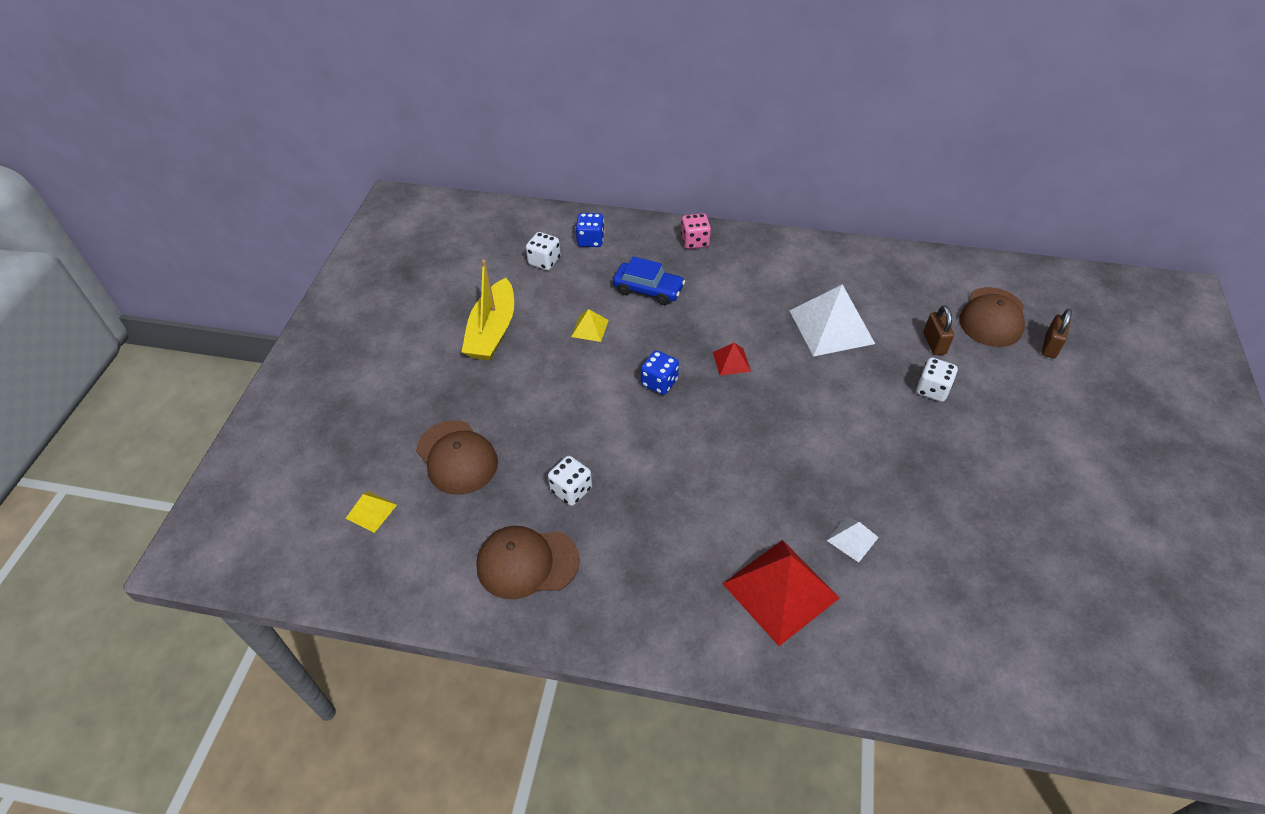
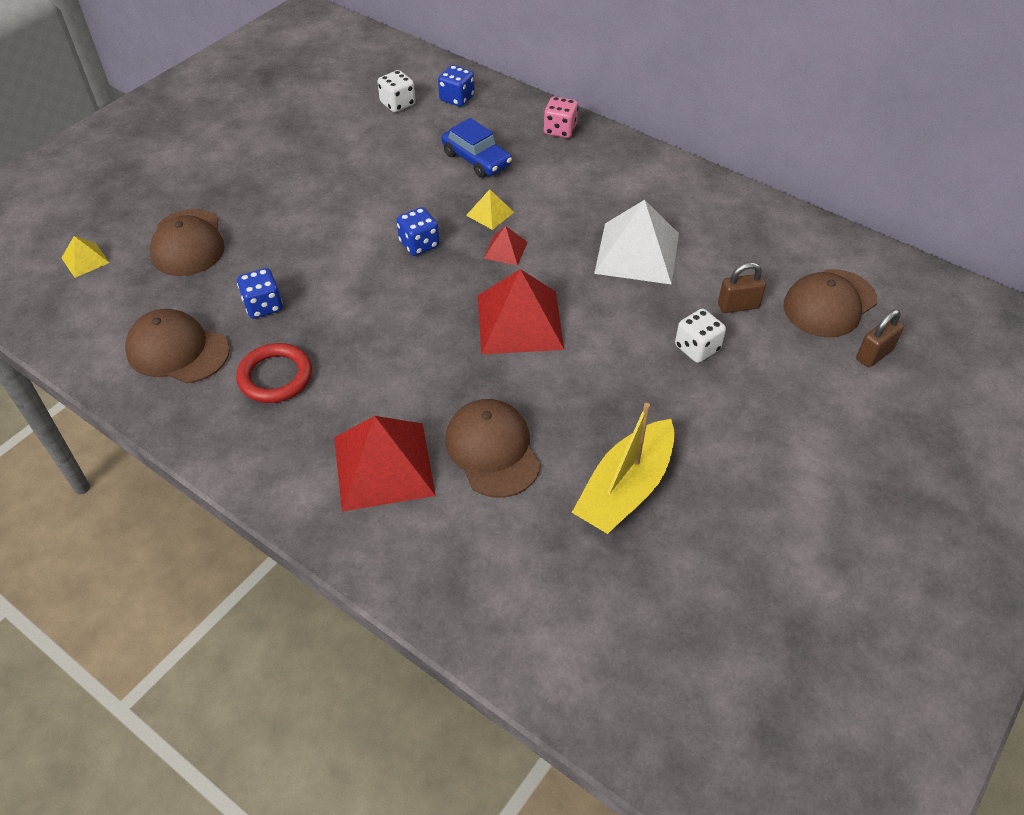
camera: 25 degrees right, 0 degrees up
yellow boat [462,260,514,360] -> yellow boat moved to [572,403,675,534]
white dice [548,456,592,506] -> blue dice [237,268,283,319]
yellow pyramid [571,309,609,342] -> yellow pyramid moved to [466,189,514,230]
white pyramid [827,516,879,562] -> brown cap [445,399,541,498]
brown padlock [923,305,954,355] -> brown padlock turned 60 degrees clockwise [718,262,766,313]
none -> red ring [236,343,312,403]
none -> red pyramid [477,269,564,354]

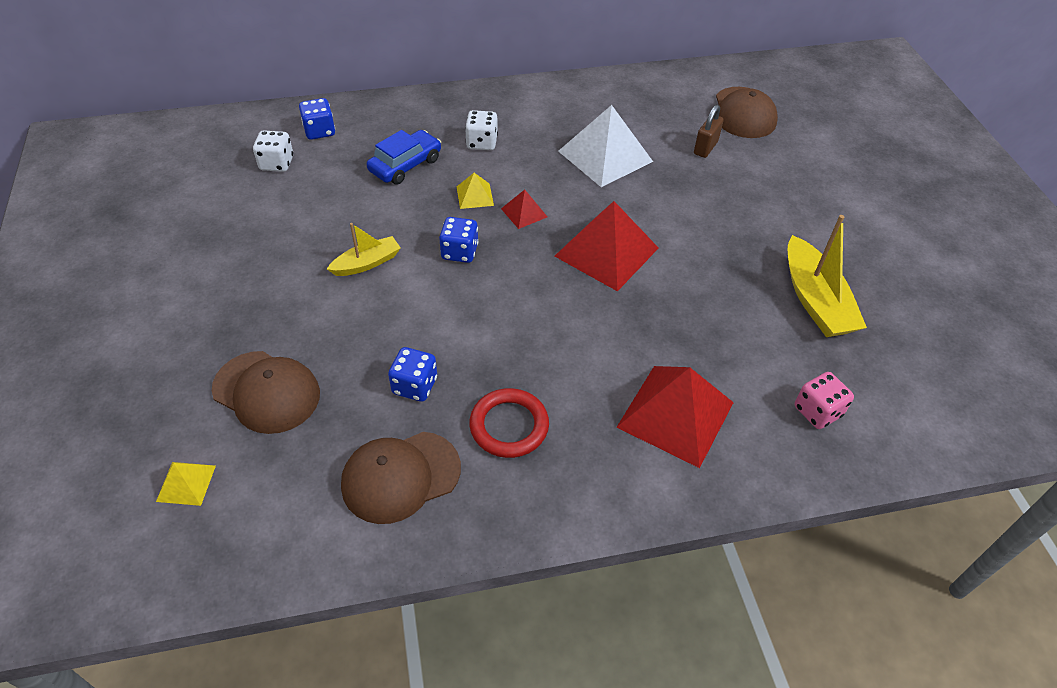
camera: 50 degrees left, 0 degrees up
blue car [442,118,512,178] -> blue car turned 45 degrees counterclockwise [367,130,441,185]
brown cap [445,399,541,498] -> none
pink dice [544,96,578,138] -> pink dice moved to [795,372,854,429]
white dice [675,309,726,363] -> white dice moved to [465,110,498,150]
brown padlock [856,310,904,367] -> none
none -> yellow boat [327,223,401,276]

